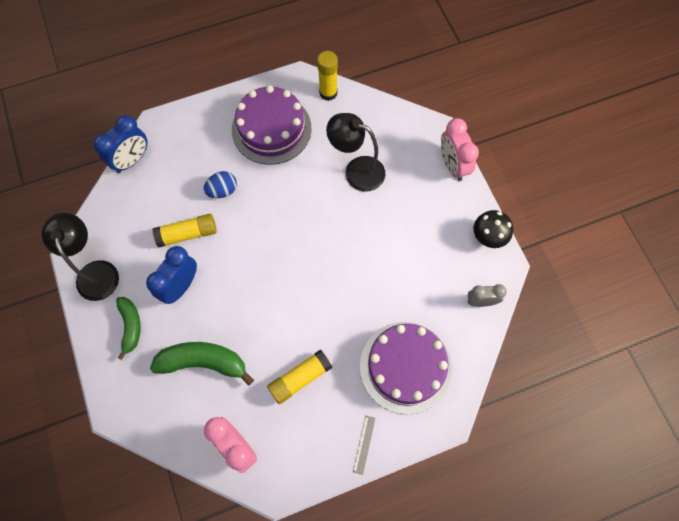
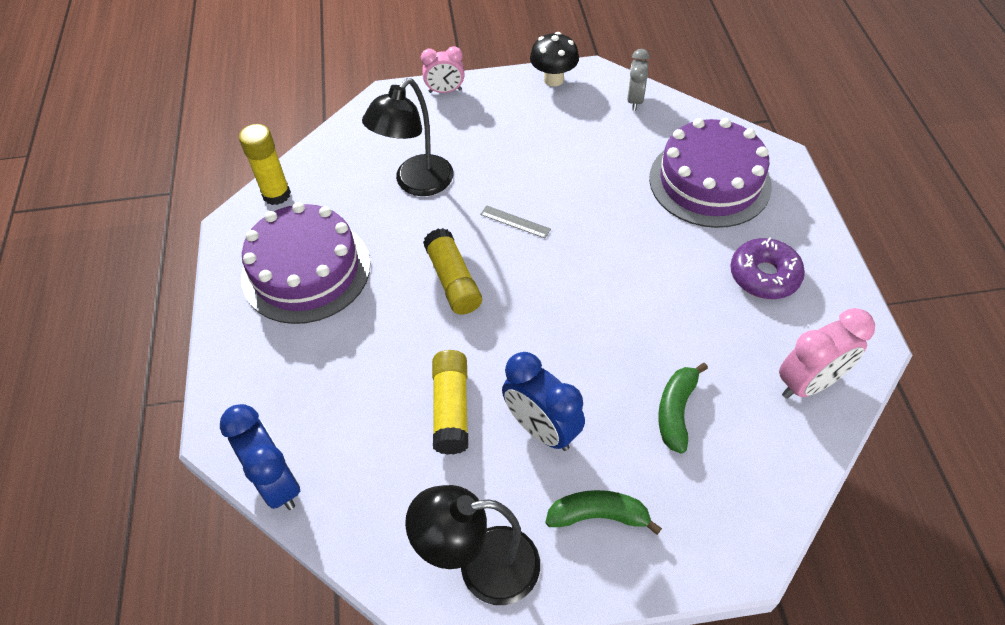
camera: 75 degrees left, 15 degrees down
green banana [150,342,254,386] -> green banana [658,363,708,453], size x0.64
blue egg [203,171,237,198] -> none
yellow glue stick [267,350,332,404] -> yellow glue stick moved to [423,228,482,315]
grey ruler [353,415,376,475] -> grey ruler moved to [480,205,551,238]
pink clock [441,118,479,181] -> pink clock [421,46,464,93], size x0.66
none -> purple donut [730,237,805,299]

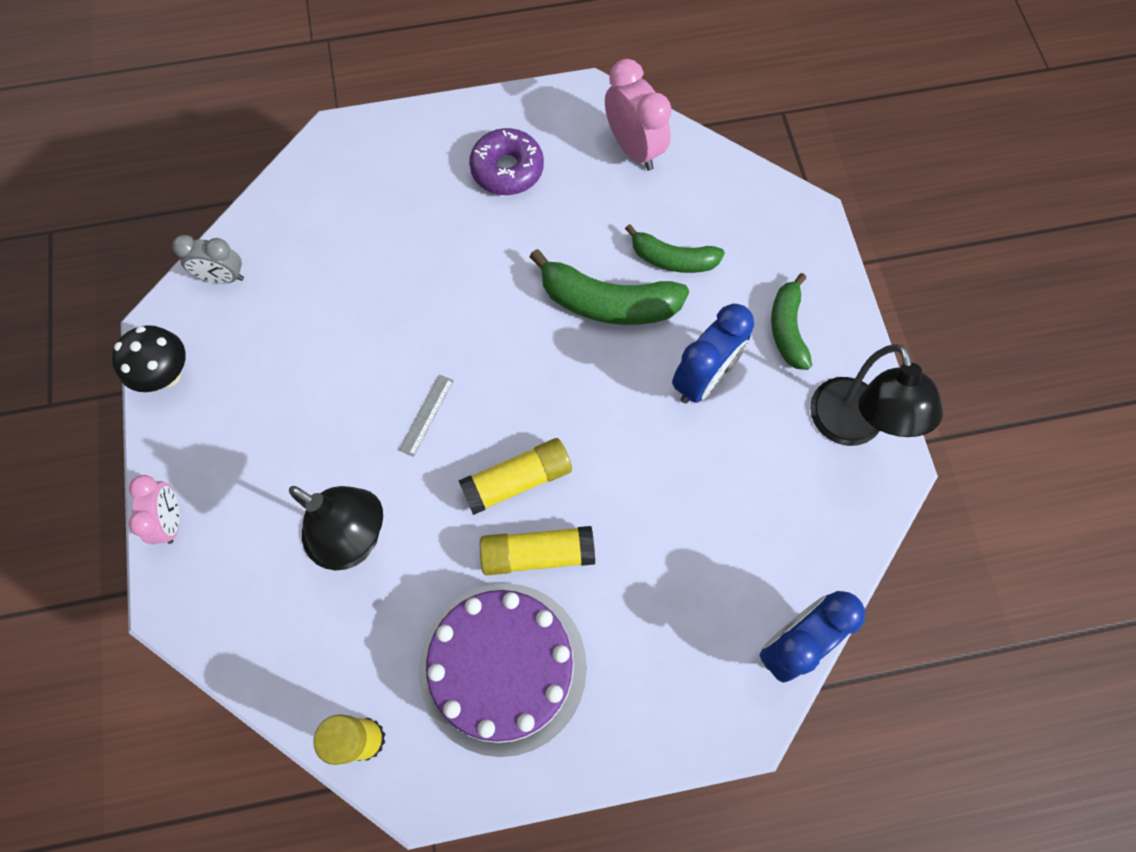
camera: 95 degrees left, 15 degrees up
yellow glue stick [432,350,468,455] -> yellow glue stick moved to [480,526,595,575]
purple cake [649,118,772,228] -> none
none -> green banana [530,249,689,325]

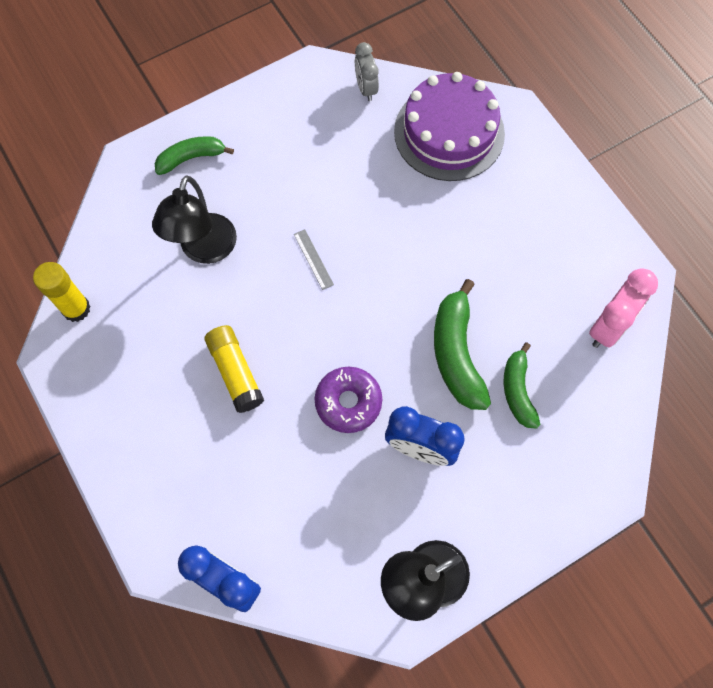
camera: 70 degrees right, 0 degrees up
black mushroom [112,325,186,392] -> none
pink clock [129,475,179,544] -> none
grey ruler [399,374,454,457] -> grey ruler turned 60 degrees clockwise [294,229,334,290]
purple cake [419,583,587,757] -> purple cake moved to [394,72,505,181]
yellow glue stick [458,438,572,515] -> none
purple donut [469,128,544,195] -> purple donut moved to [314,367,382,433]
green banana [771,273,812,370] -> green banana moved to [155,136,234,175]

